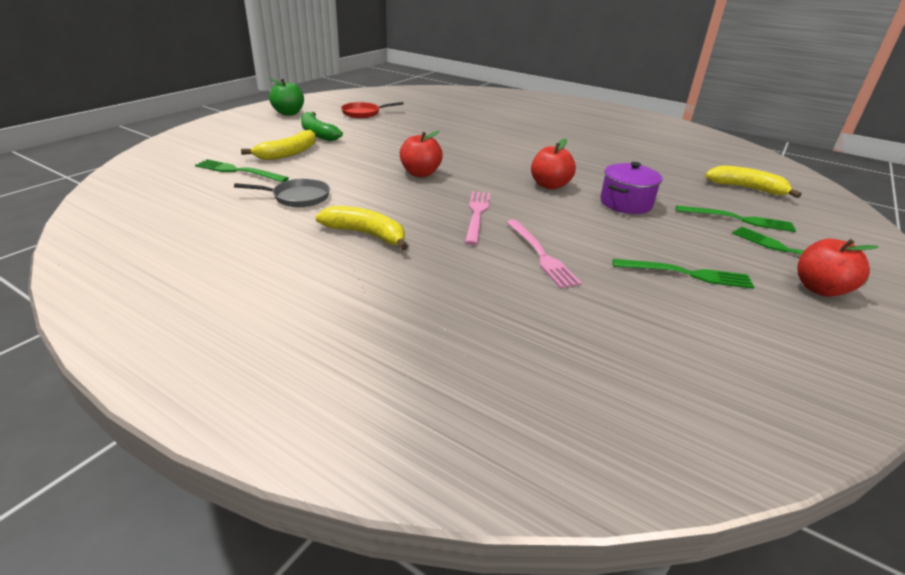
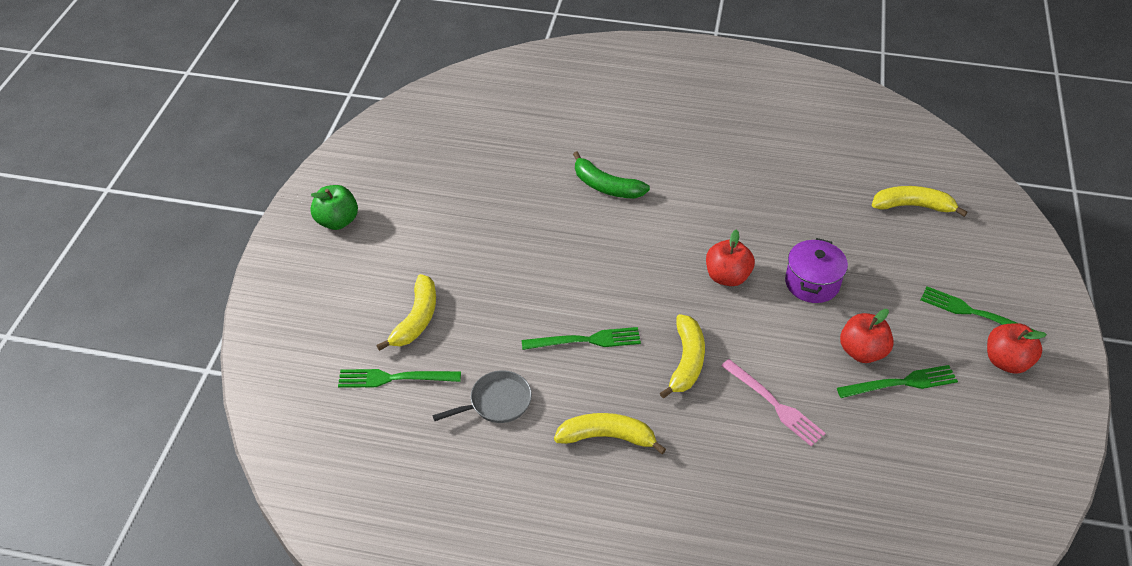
camera: 20 degrees left, 15 degrees up
green banana [301,112,343,141] -> green banana moved to [573,151,650,199]
red pan [341,102,404,118] -> none
red apple [400,131,443,177] -> red apple moved to [840,309,894,363]
pink fork [465,191,490,245] -> yellow banana [660,314,705,398]
green fork [676,205,796,232] -> green fork moved to [522,327,641,350]

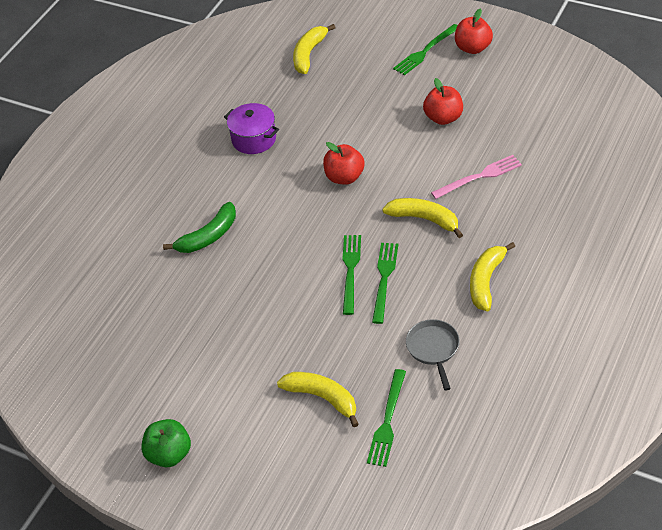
camera: 70 degrees left, 0 degrees up
purple pot [785,238,848,303] -> purple pot moved to [224,103,279,154]
green fork [837,365,958,398] -> green fork moved to [343,235,361,315]

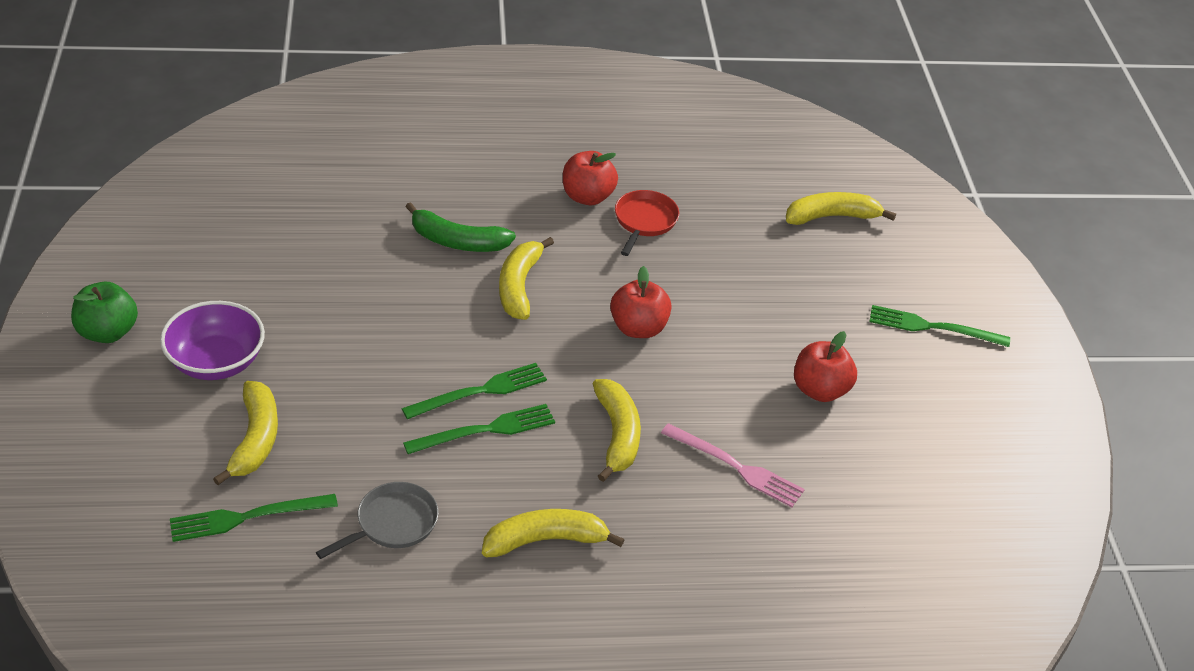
camera: 50 degrees right, 5 degrees down
purple pot [224,103,279,154] -> red pan [615,190,679,256]
red apple [455,9,493,54] -> red apple moved to [563,151,618,205]
none -> purple bowl [160,301,265,380]
none -> yellow banana [499,237,554,320]

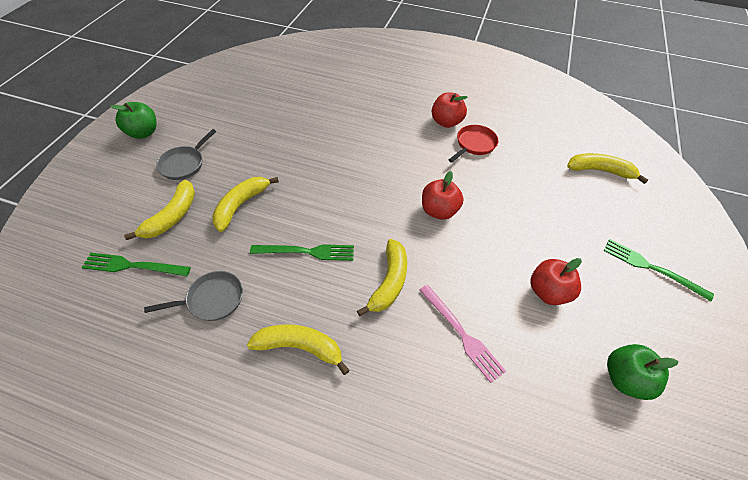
camera: 25 degrees right, 10 degrees up
purple bowl [160,301,265,380] -> grey pan [156,129,216,180]
green fork [401,363,547,419] -> none
green banana [406,202,516,252] -> none
yellow banana [499,237,554,320] -> yellow banana moved to [212,177,279,232]
none -> green apple [607,344,679,400]

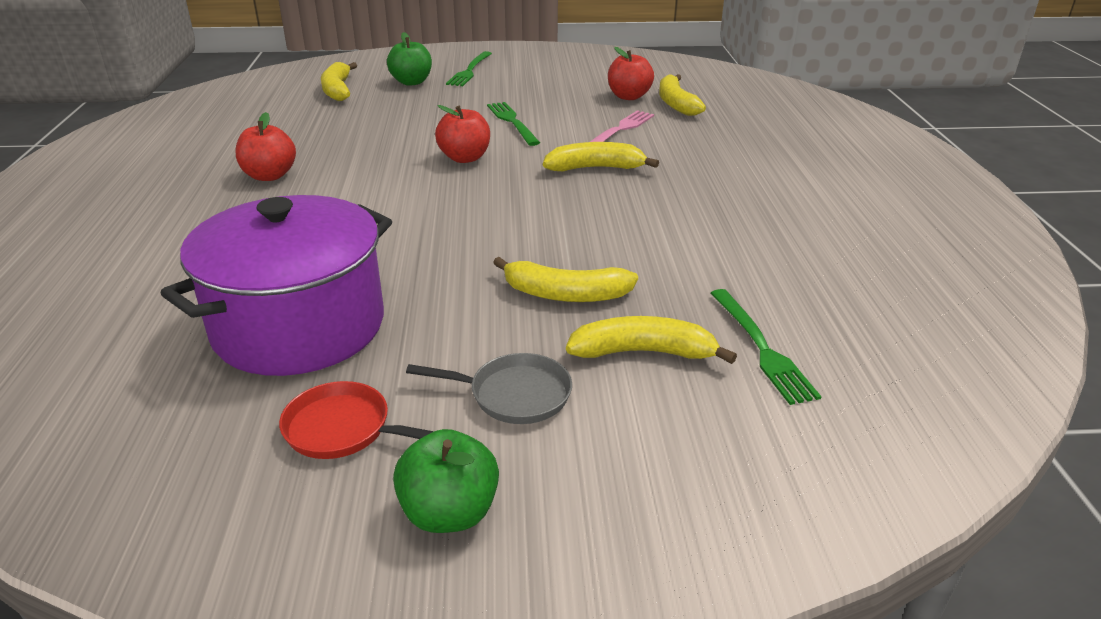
camera: 110 degrees left, 20 degrees down
grey pan [144,271,243,321] -> none
yellow banana [247,325,350,375] -> yellow banana moved to [659,74,706,116]
green fork [250,244,354,261] -> green fork moved to [487,102,540,146]
red pan [449,125,499,163] -> red pan moved to [279,381,434,459]
red apple [530,258,582,305] -> red apple moved to [608,47,654,100]
green apple [607,344,679,400] -> green apple moved to [387,32,432,86]
none -> purple pot [160,195,392,376]

